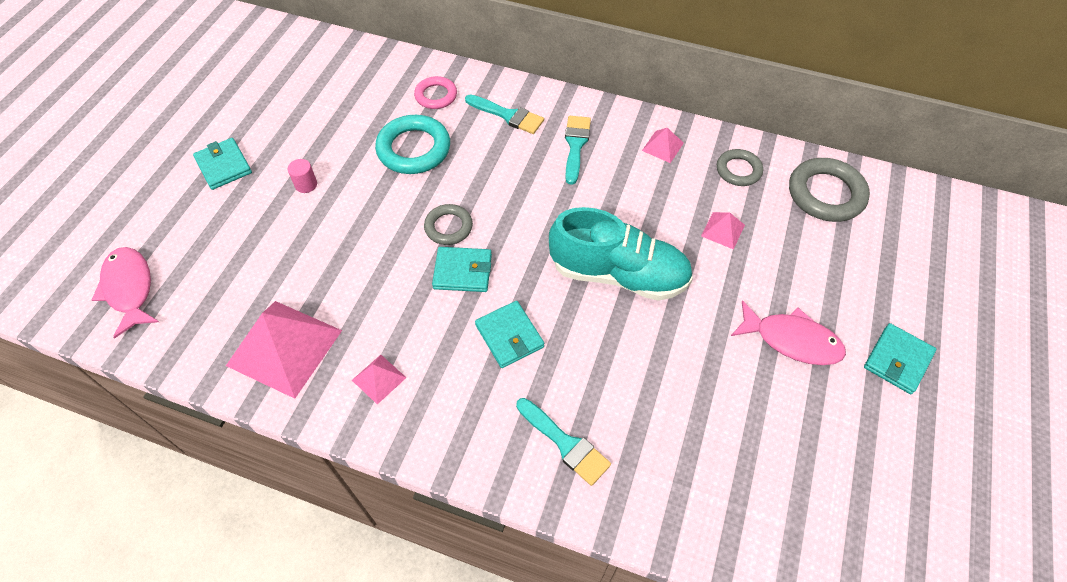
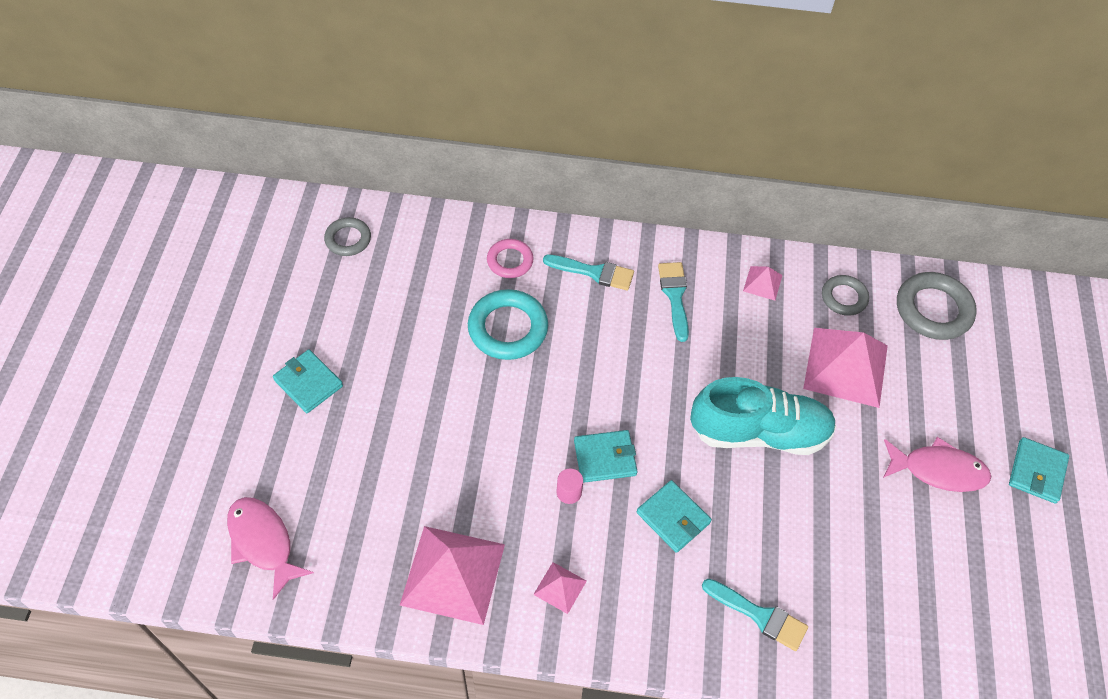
camera: 15 degrees left, 0 degrees up
pink cylinder [288,159,317,193] -> pink cylinder moved to [556,468,583,504]
grey ring [424,204,473,245] -> grey ring moved to [324,217,371,256]
pink pyramid [701,212,745,249] -> pink pyramid [803,328,888,408], size x2.17

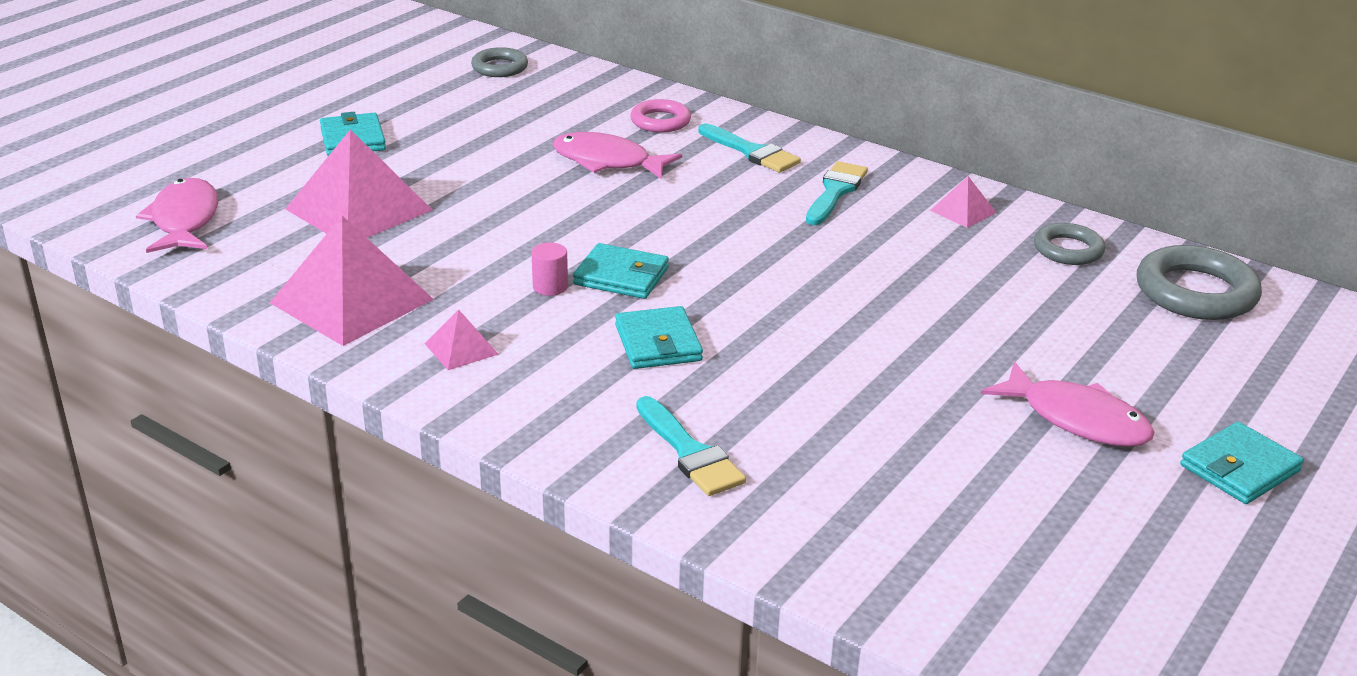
camera: 30 degrees right, 25 degrees down
turquoise ring [468,289,548,360] -> pink fish [552,132,682,179]
turquoise shoe [690,377,836,455] -> none
pink pyramid [803,328,888,408] -> pink pyramid moved to [285,129,432,238]

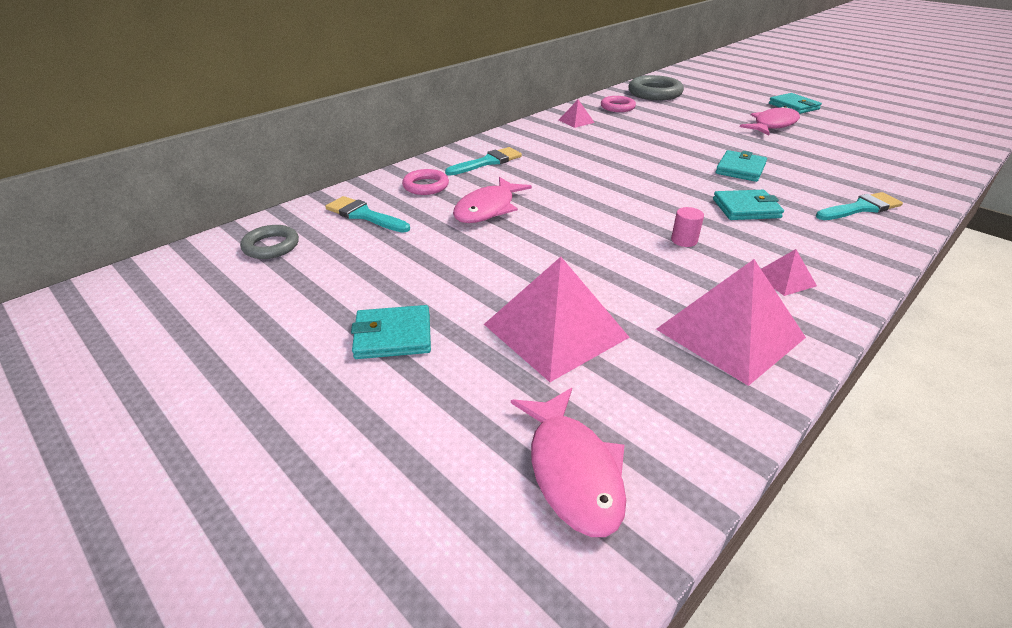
camera: 80 degrees left, 5 degrees up
pink fish [136,178,218,253] -> pink fish turned 105 degrees counterclockwise [511,388,626,537]
turquoise wallet [573,243,669,299] -> turquoise wallet moved to [716,150,767,182]
turquoise brush [806,161,868,225] -> turquoise brush moved to [325,196,410,233]
grey ring [1034,223,1105,265] -> pink ring [601,96,636,112]

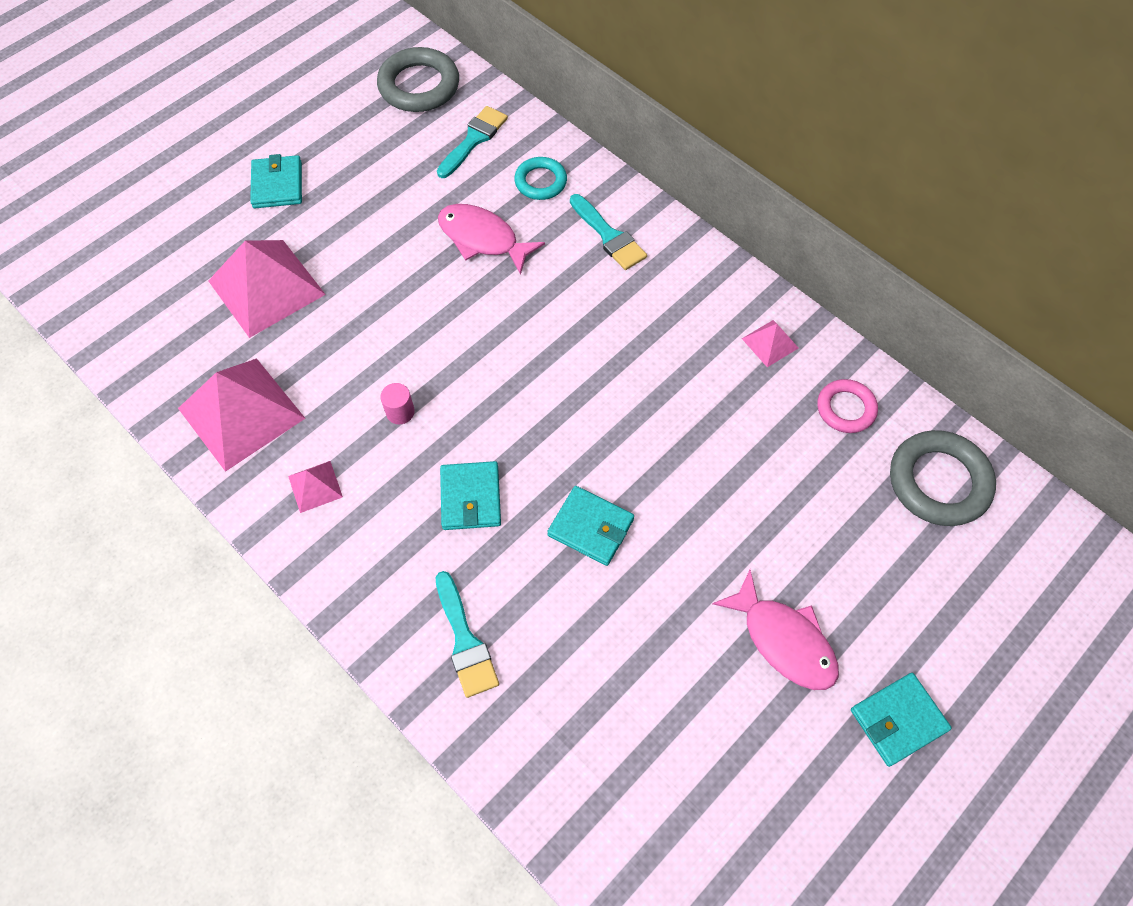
camera: 90 degrees right, 25 degrees up
grey ring [240,225,299,259] -> grey ring [377,47,459,112], size x1.65
pink ring [402,169,449,195] -> turquoise ring [514,157,567,200]
pink fish [511,388,626,537] -> none

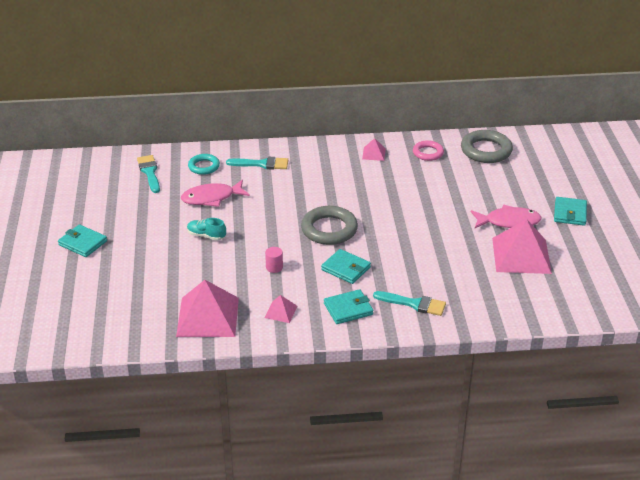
camera: 50 degrees left, 25 degrees down
pink pyramid [208,240,326,338] -> pink pyramid moved to [492,219,552,274]
grey ring [377,47,459,112] -> grey ring moved to [301,206,358,245]
turquoise wallet [547,486,634,566] -> turquoise wallet moved to [324,289,374,324]
none -> turquoise shoe [187,218,226,241]

